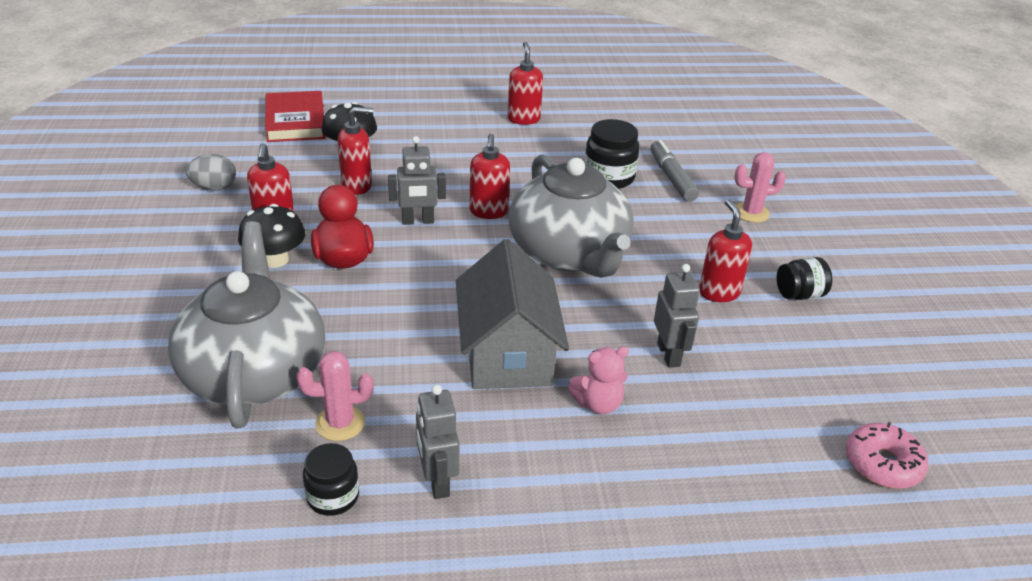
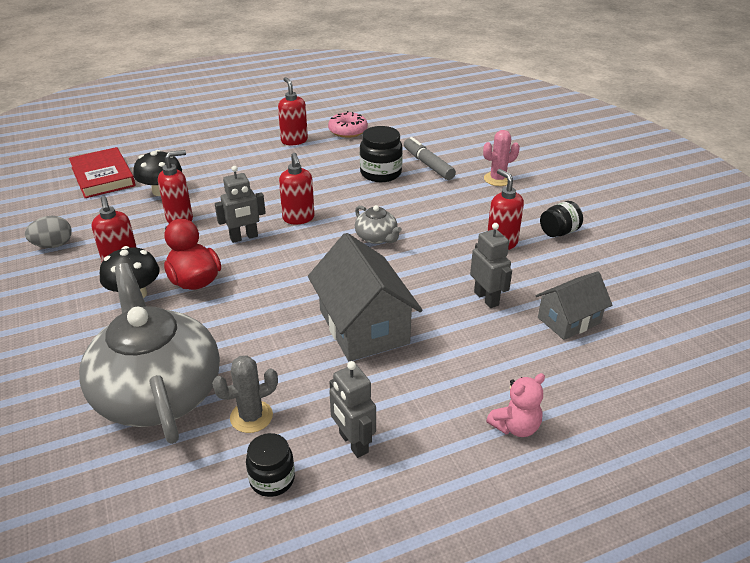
camera: 15 degrees left, 0 degrees up
pink cactus [297,351,374,441] -> grey cactus [212,356,278,433]
grey teapot [509,155,634,278] -> grey teapot [355,205,402,244], size x0.43
pink teddy bear [568,346,629,415] -> pink teddy bear moved to [486,373,545,437]
pink donut [846,422,928,489] -> pink donut moved to [328,111,368,138]
none -> grey house [535,271,612,340]

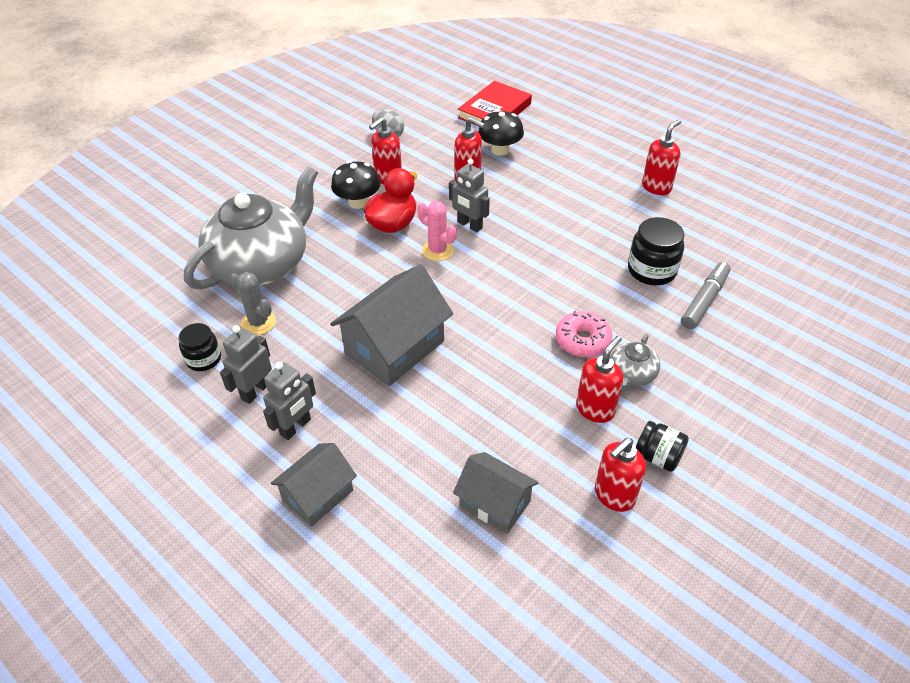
camera: 65 degrees right, 10 degrees up
red soap dispenser [279,153,315,224] -> red soap dispenser moved to [595,438,646,512]
pink donut [328,111,368,138] -> pink donut moved to [556,311,613,357]
grey teapot [355,205,402,244] -> grey teapot moved to [610,334,660,391]
grey robot [470,223,512,308] -> grey robot moved to [263,362,316,440]
pink cactus [483,130,520,186] -> pink cactus moved to [417,201,457,261]
pink teddy bear [486,373,545,437] -> grey house [271,443,357,527]

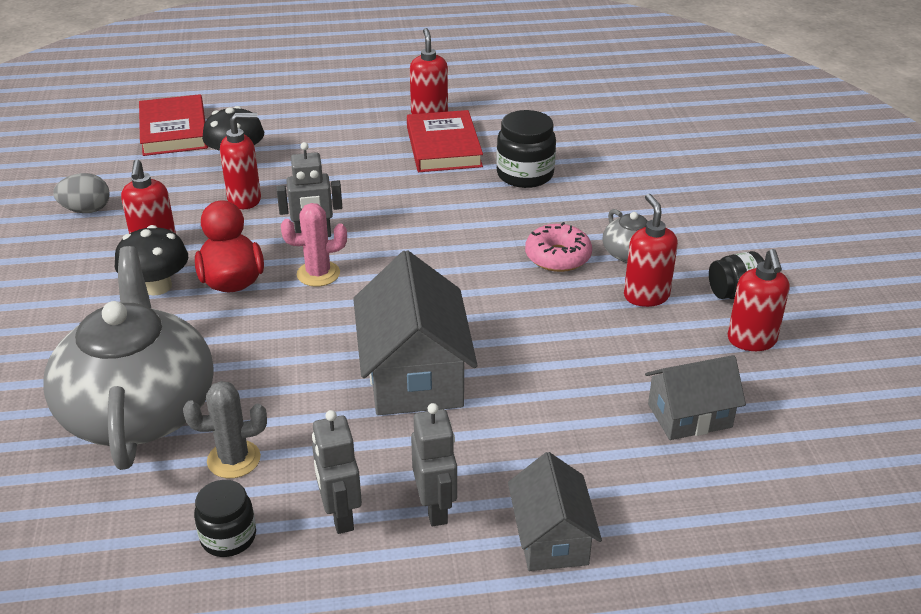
camera: 50 degrees left, 10 degrees down
grey marker [681,262,731,329] -> none
none -> red book [407,110,483,172]

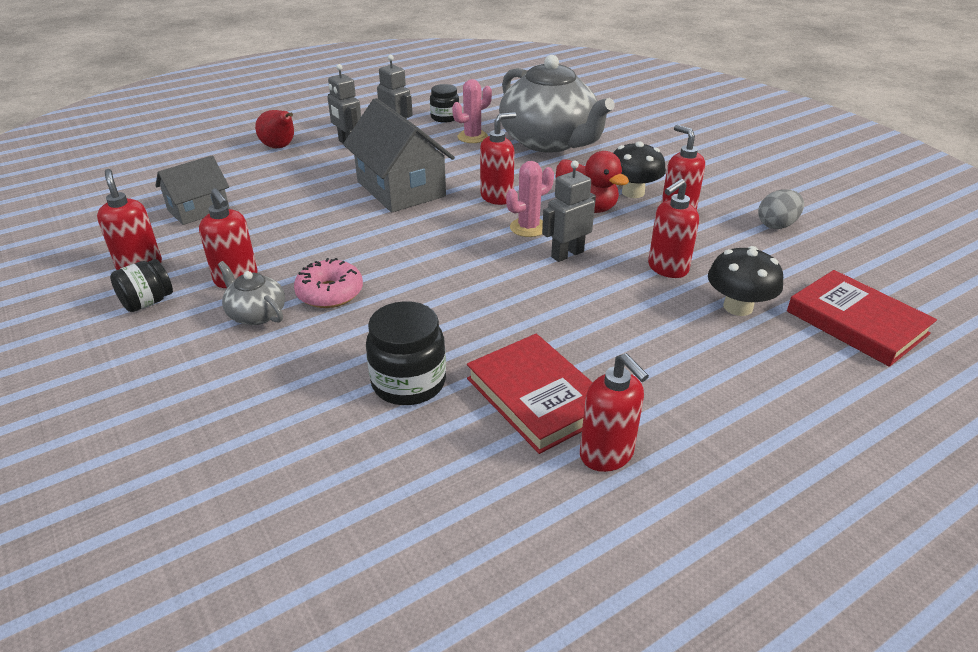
camera: 155 degrees right, 0 degrees up
grey cactus [183,381,267,478] -> pink cactus [452,79,492,143]
grey house [508,452,602,571] -> red pear [255,110,294,148]
none -> red soap dispenser [480,112,516,205]

